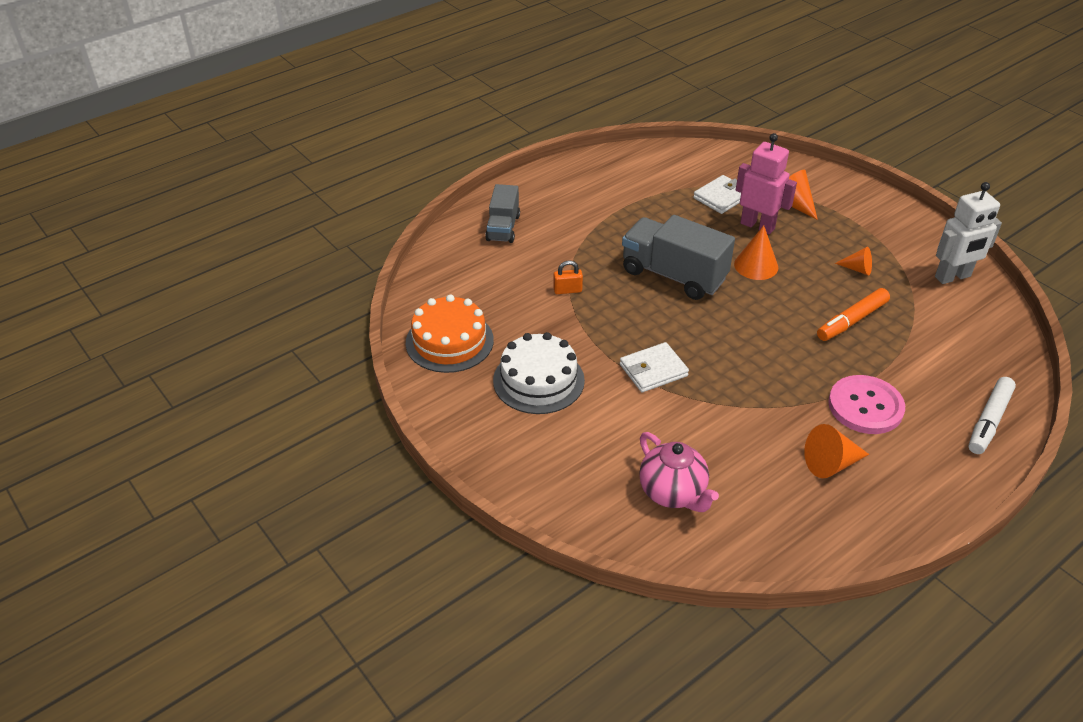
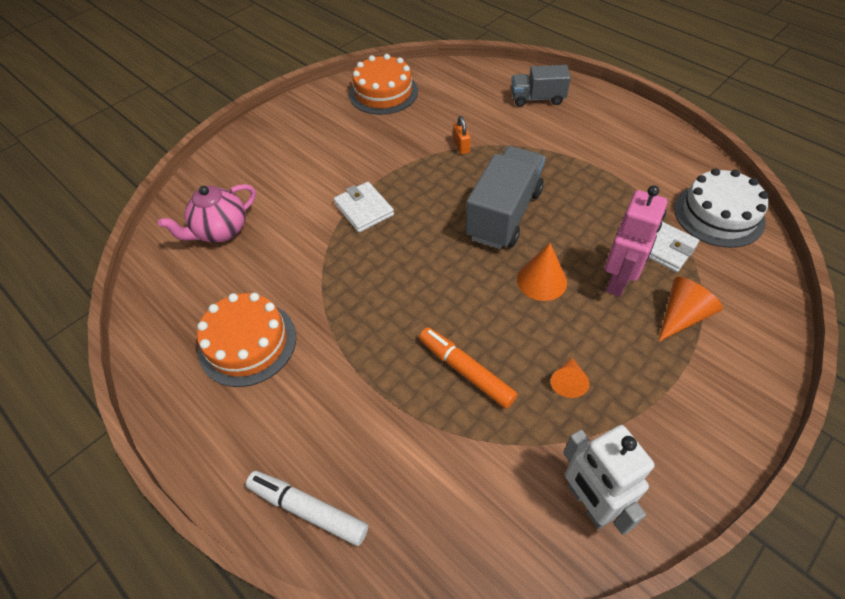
camera: 85 degrees right, 10 degrees up
white cake [493,332,585,414] -> white cake moved to [674,168,769,248]
orange cone [804,424,869,478] -> orange cake [197,293,296,387]
pink button [828,375,905,434] -> none

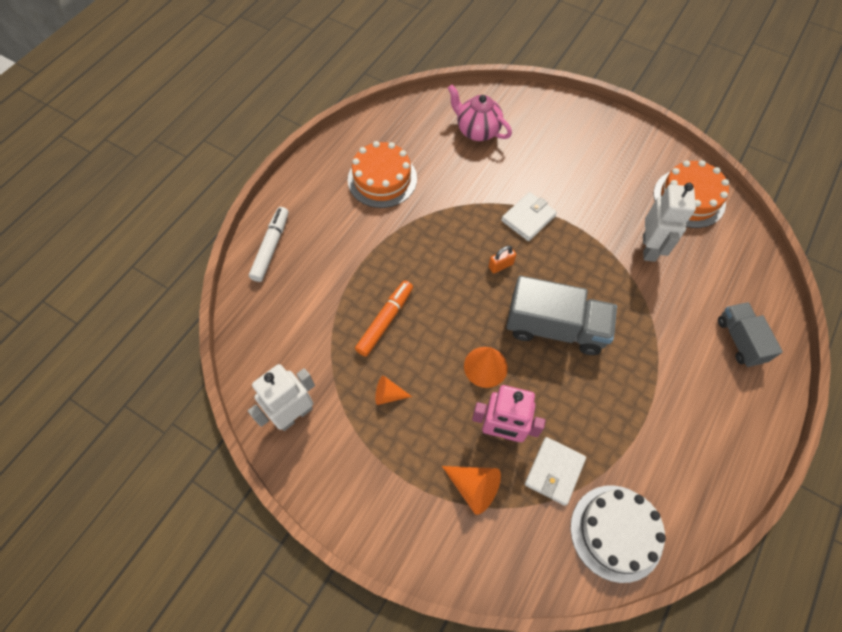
camera: 75 degrees right, 10 degrees up
orange padlock [453,116,471,154] -> orange padlock moved to [489,246,516,273]
none -> white robot [643,183,696,262]

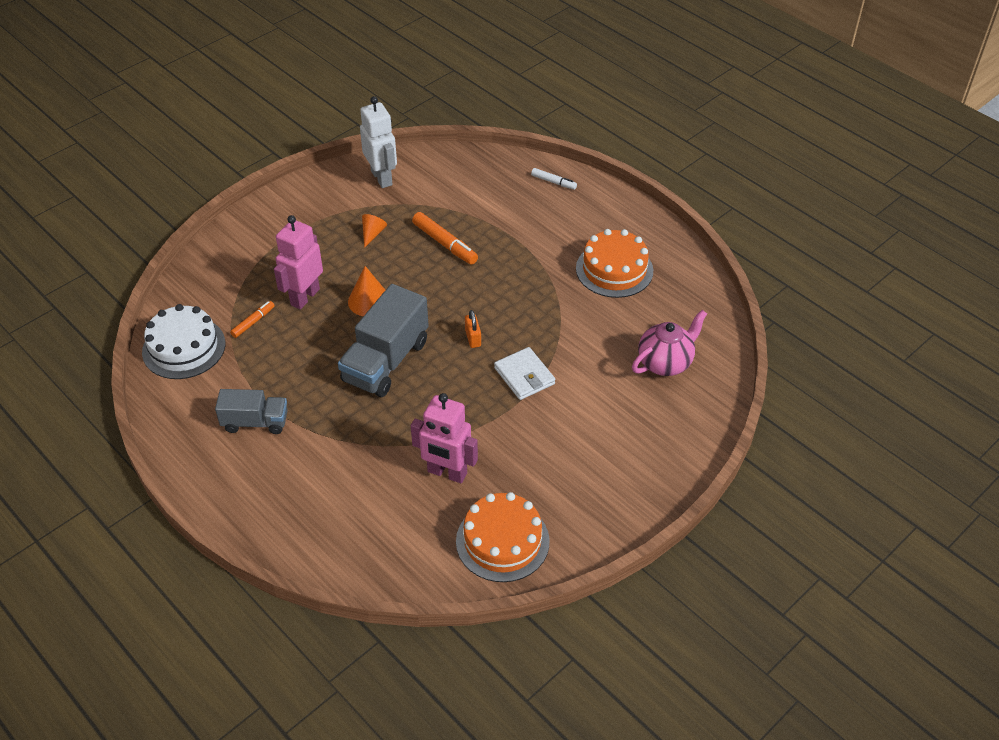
camera: 105 degrees right, 15 degrees down
white marker [249,207,289,282] -> white marker [531,168,577,190], size x0.60
orange cone [442,466,501,515] -> none
white wallet [525,437,586,506] -> orange marker [230,301,275,338]
white robot [643,183,696,262] -> pink robot [411,393,478,483]
grey truck [718,302,783,367] -> grey truck moved to [215,389,288,434]

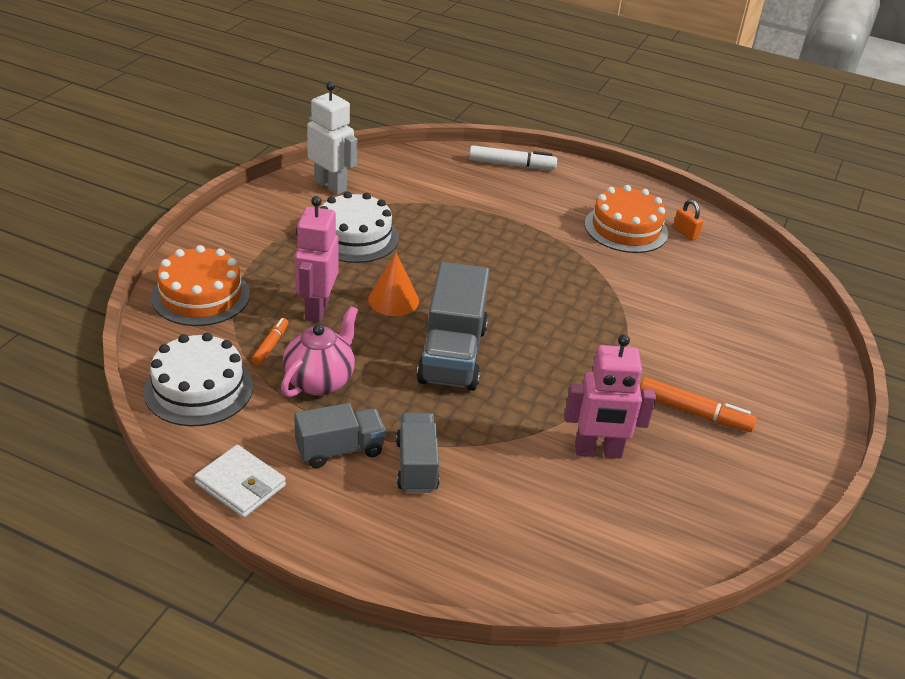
camera: 25 degrees left, 10 degrees down
orange cone [362,214,387,248] -> white cake [321,192,399,263]
orange marker [412,212,478,264] -> orange marker moved to [640,377,757,432]
orange cake [456,492,550,582] -> orange cake moved to [151,245,250,326]
orange padlock [465,310,481,348] -> orange padlock moved to [673,199,703,240]
white wallet [494,347,555,400] -> white wallet moved to [194,445,286,518]
white marker [531,168,577,190] -> white marker [469,145,557,170], size x1.68
pink teapot [632,310,707,376] -> pink teapot moved to [281,306,358,397]
none -> grey truck [396,412,440,493]

